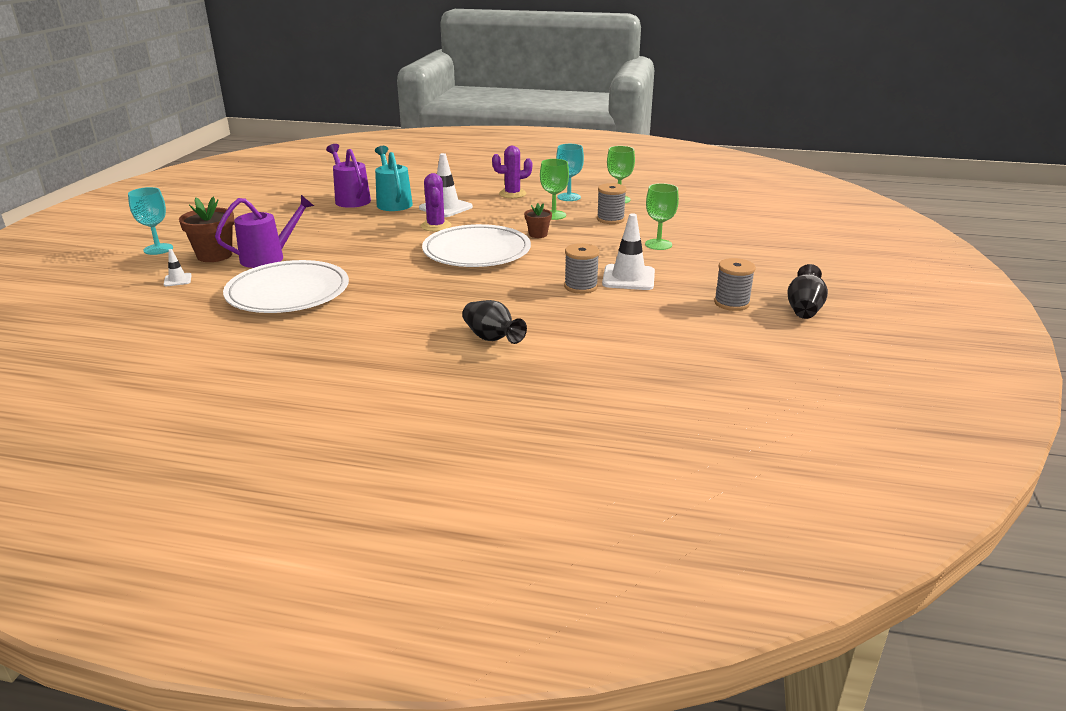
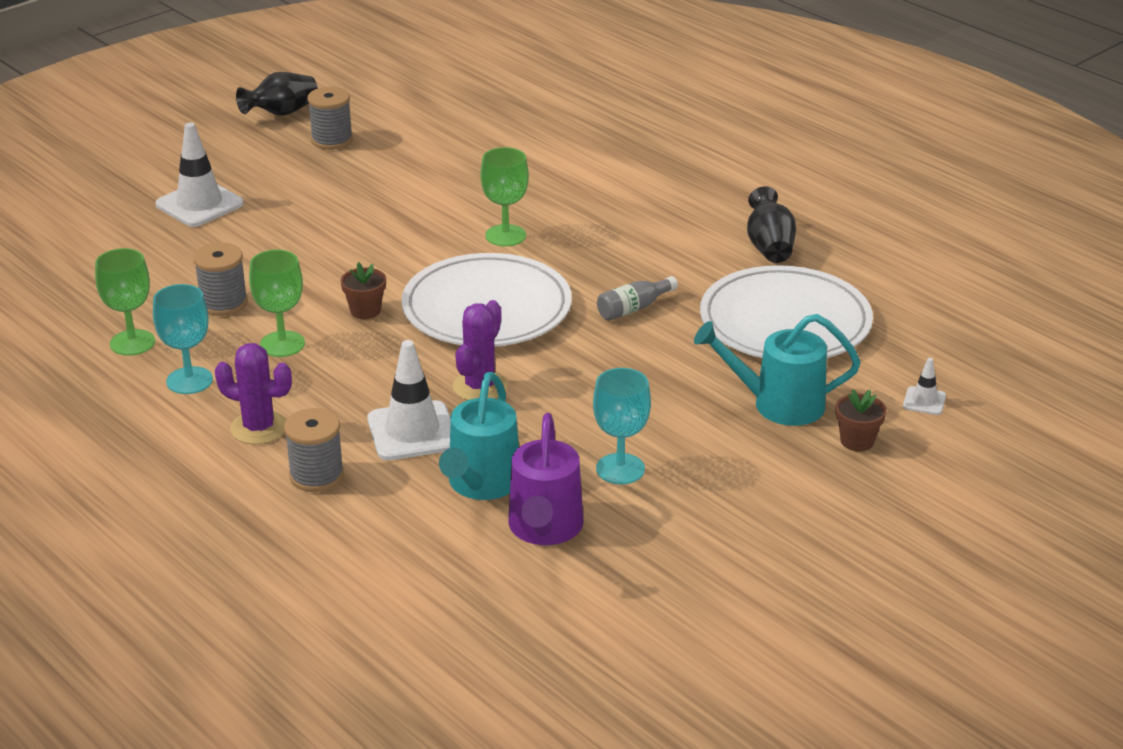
camera: 145 degrees left, 5 degrees up
turquoise goblet [128,187,173,255] -> turquoise goblet moved to [593,368,651,484]
brown flower pot [179,197,234,262] -> brown flower pot [836,389,886,451], size x0.58
purple watering can [215,195,314,268] -> turquoise watering can [694,314,861,426]
black vase [462,300,527,344] -> black vase moved to [747,186,796,263]
grey spool [564,243,600,294] -> grey spool moved to [284,408,344,492]
white traffic cone [602,213,655,290] -> white traffic cone moved to [155,122,244,227]
green goblet [645,183,679,250] -> green goblet moved to [480,147,529,246]
none -> grey bottle [597,276,678,321]

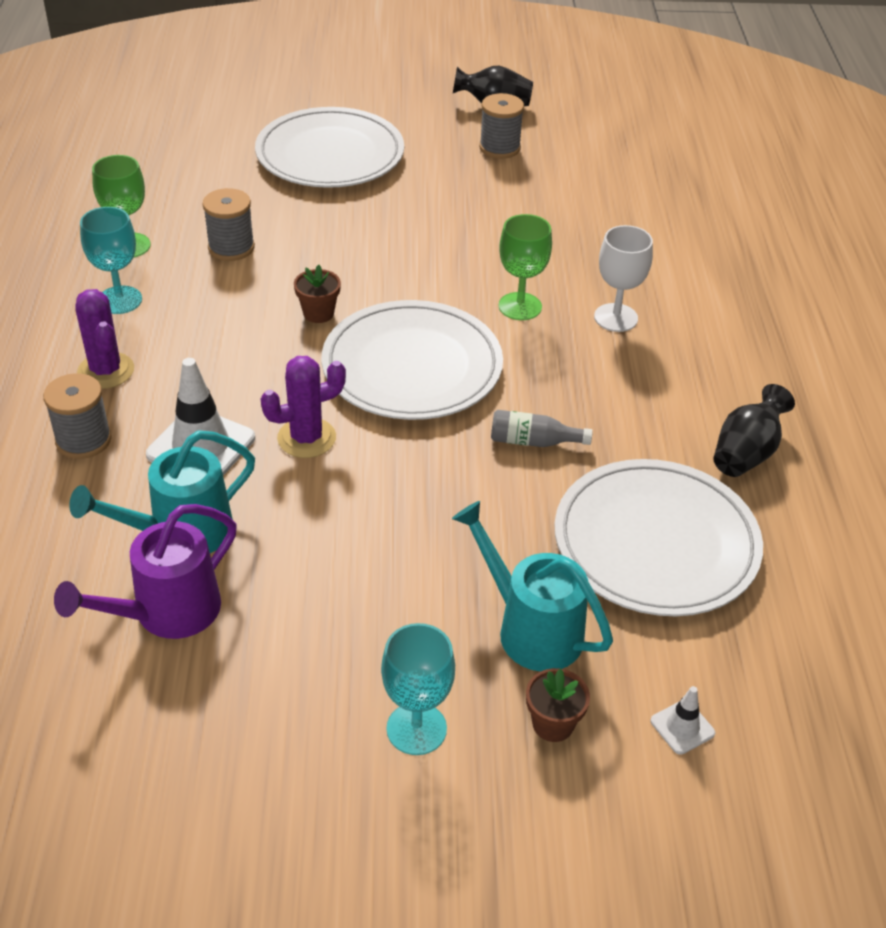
camera: 40 degrees right, 10 degrees up
white traffic cone [155,122,244,227] -> white plate [255,107,404,188]
green goblet [249,250,305,357] -> none
turquoise goblet [593,368,651,484] -> turquoise goblet moved to [381,623,455,755]
none -> white goblet [594,225,653,332]

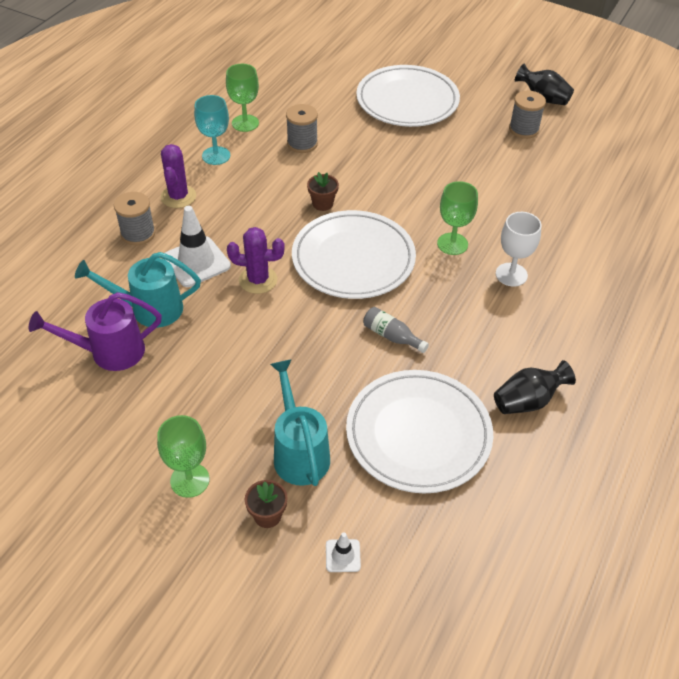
camera: 30 degrees right, 5 degrees up
turquoise goblet [381,623,455,755] -> green goblet [157,415,210,498]

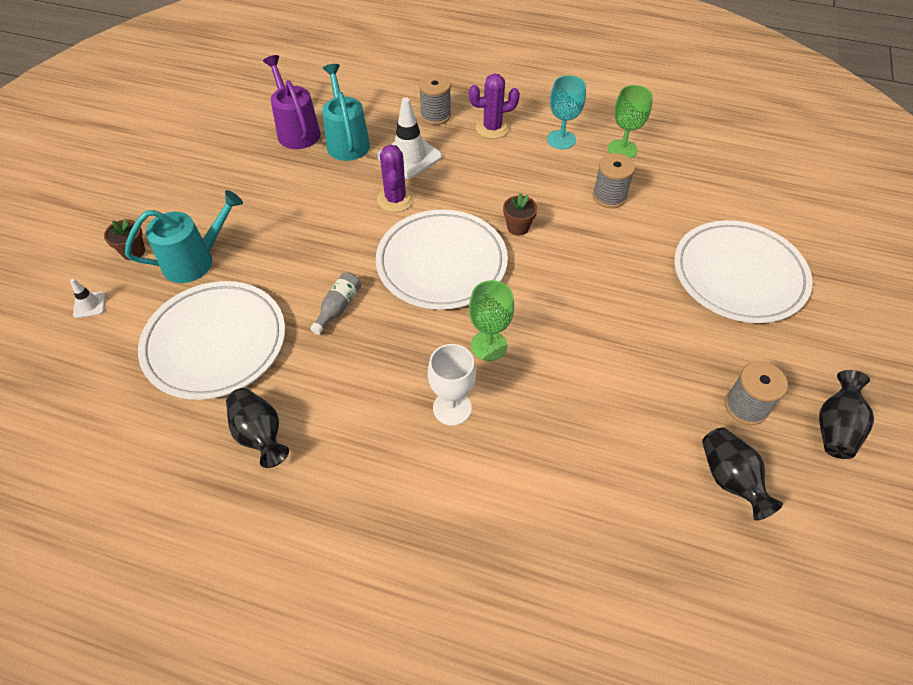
camera: 80 degrees right, 5 degrees up
green goblet [157,415,210,498] -> none
none -> black vase [702,428,783,521]

